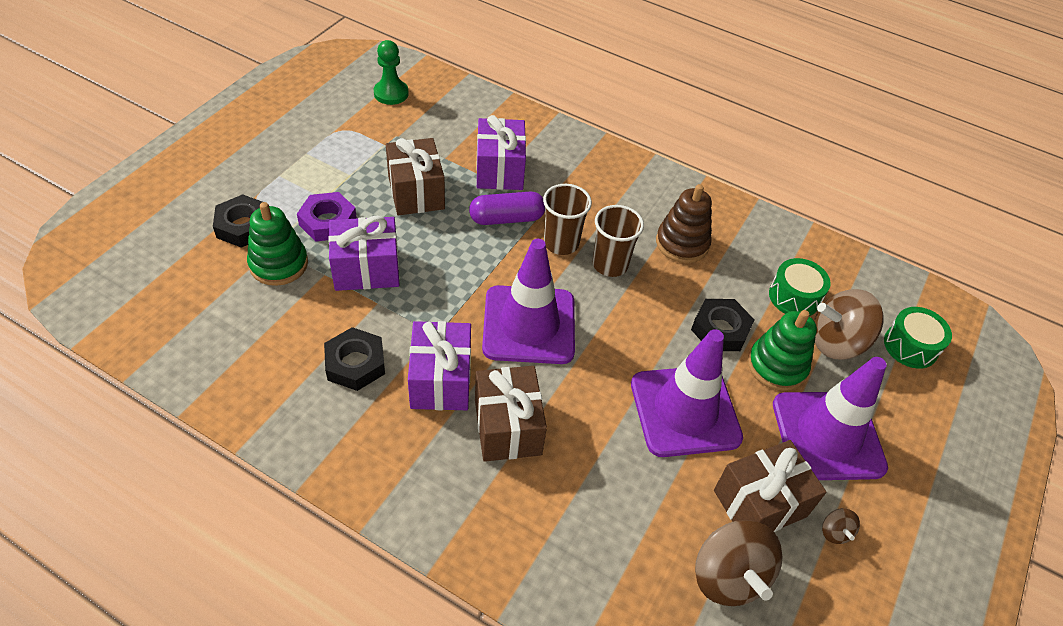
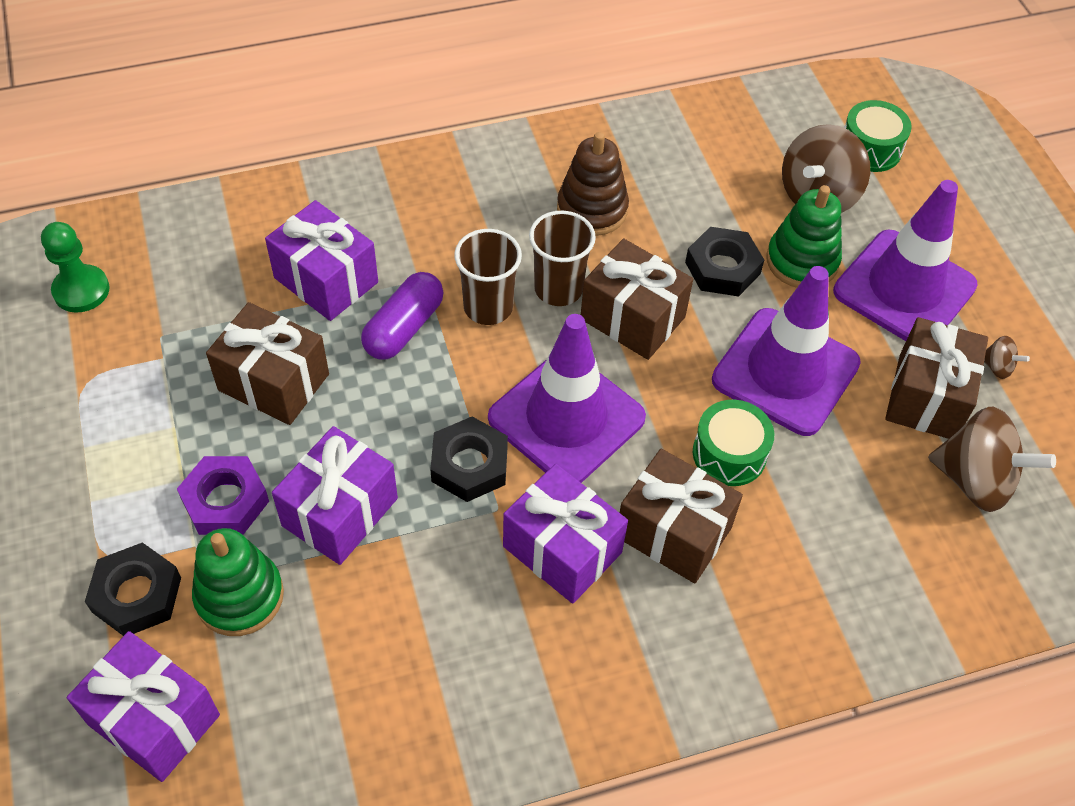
camera: 45 degrees left, 5 degrees up
black nut [324,327,385,391] -> black nut moved to [430,417,508,502]
green drum [769,258,831,316] -> green drum moved to [693,400,774,486]
none -> purple gift [67,631,220,782]
none -> brown gift [581,238,693,360]

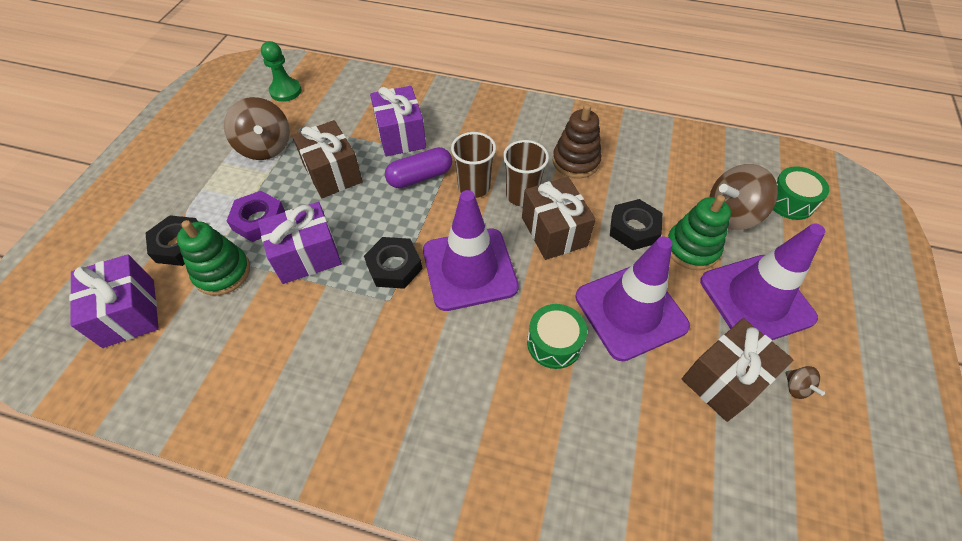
camera: 35 degrees right, 0 degrees up
purple gift [503,464,628,604] -> none
brown gift [620,449,743,583] -> none
brown spinning top [928,406,1056,512] -> brown spinning top moved to [224,97,290,160]

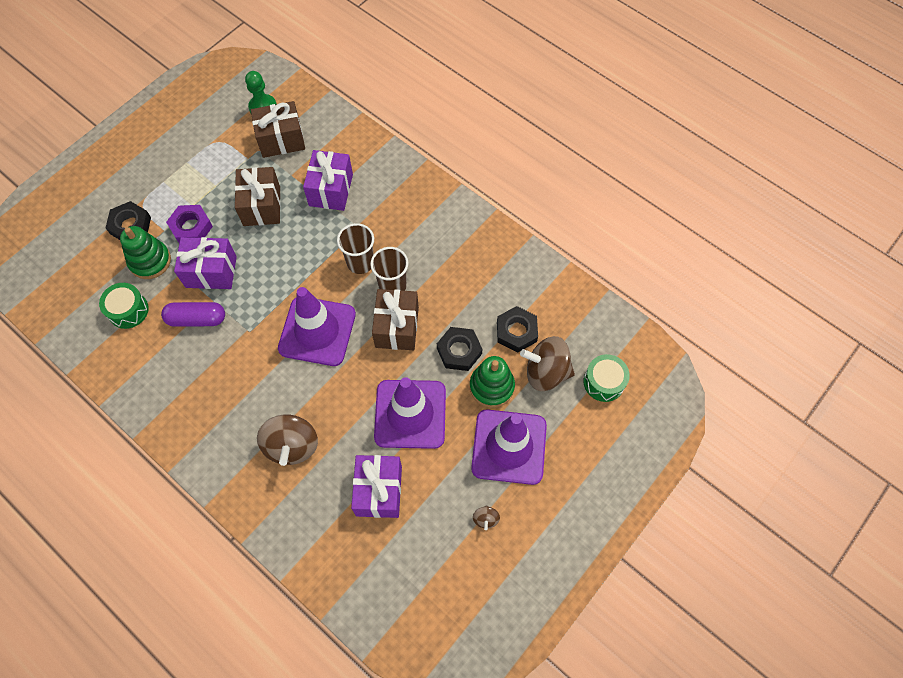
camera: 25 degrees right, 10 degrees up
purple gift [69,254,159,348] -> purple gift moved to [351,455,402,518]
brown spinning top [224,97,290,160] -> brown spinning top moved to [257,414,318,466]
black nut [364,237,422,289] -> black nut moved to [497,306,538,353]
purple capsule [385,147,452,188] -> purple capsule moved to [161,302,225,327]
green drum [527,304,587,369] -> green drum moved to [99,283,149,329]
brown stacking toy [553,104,602,178] -> none
brown gift [682,318,794,422] -> brown gift moved to [251,101,305,158]

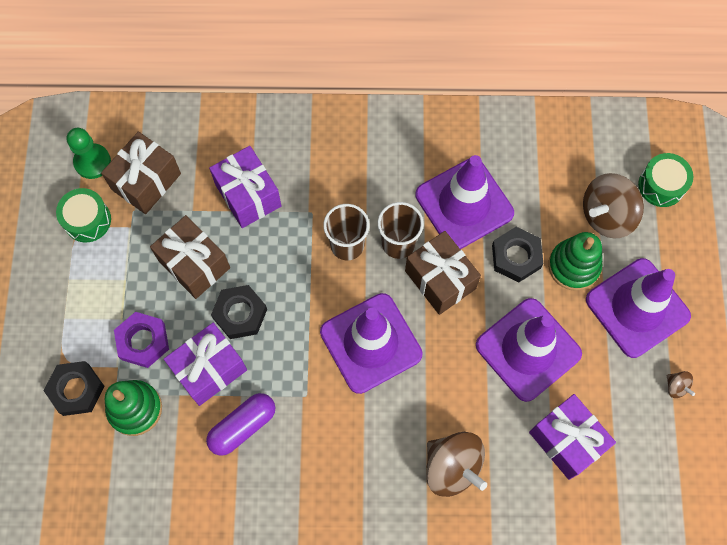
camera: 40 degrees left, 5 degrees up
green drum [99,283,149,329] -> green drum moved to [56,188,111,243]
black nut [497,306,538,353] -> black nut moved to [211,285,267,339]
none -> purple traffic cone [415,155,514,249]

